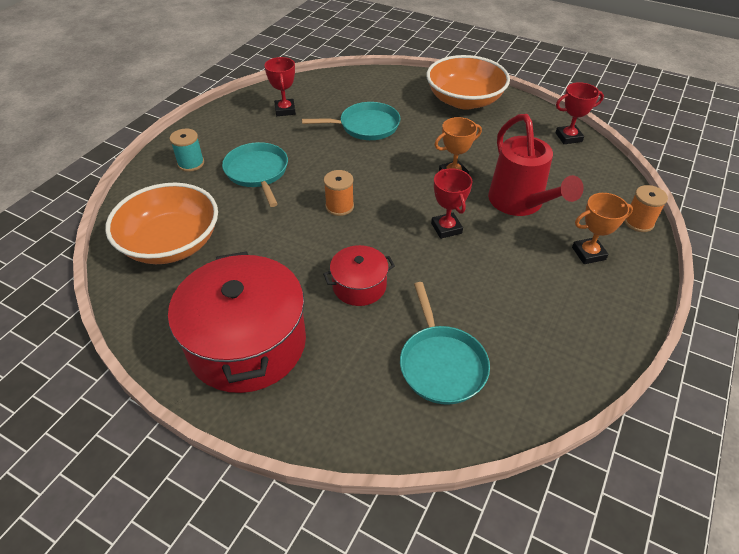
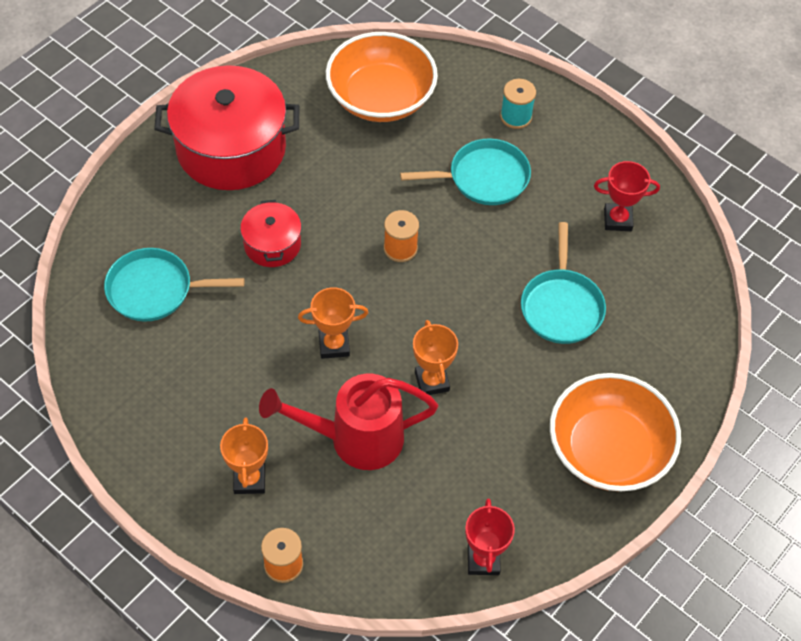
camera: 100 degrees right, 10 degrees up
red trophy [431,169,472,239] -> orange trophy [298,287,368,359]

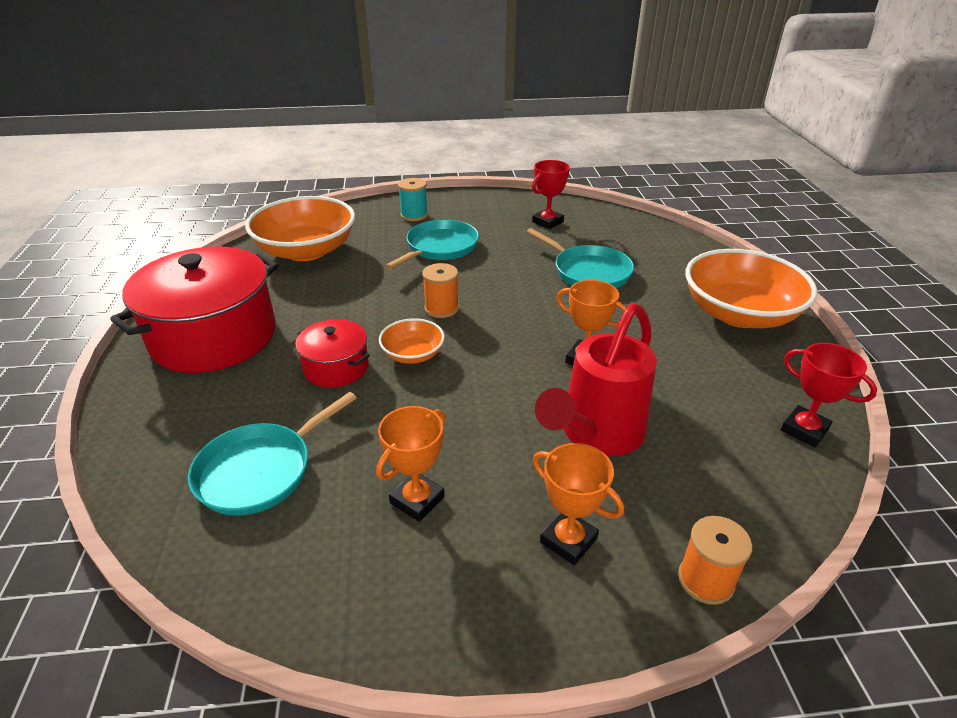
camera: 45 degrees left, 20 degrees down
orange trophy [298,287,368,359] -> orange trophy moved to [376,406,445,522]
none -> orange bowl [379,318,445,364]

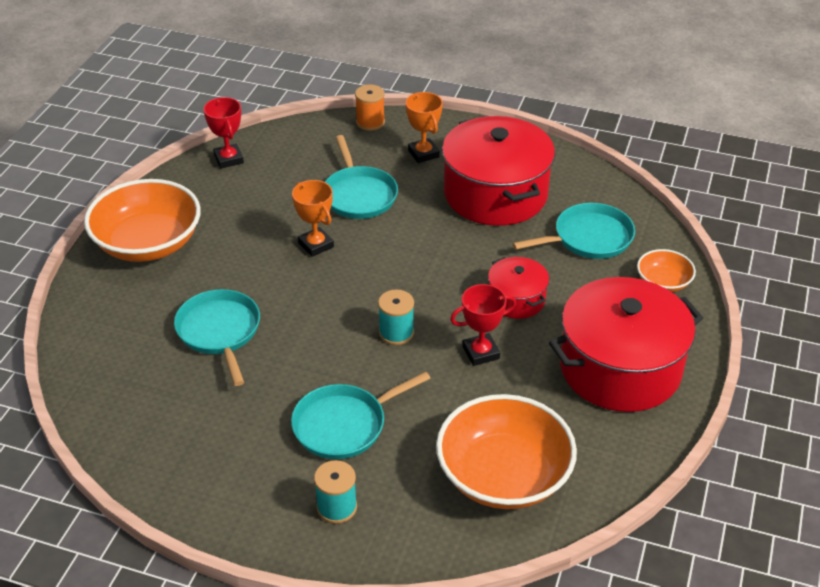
camera: 155 degrees left, 5 degrees up
orange trophy [376,406,445,522] -> red pot [442,116,555,226]
orange bowl [379,318,445,364] -> orange bowl moved to [637,249,696,292]
orange spool [422,263,459,318] -> turquoise spool [378,289,414,345]
red trophy [532,160,570,229] -> red trophy moved to [450,284,516,366]
red watering can [535,303,657,456] -> turquoise pan [325,135,398,219]

